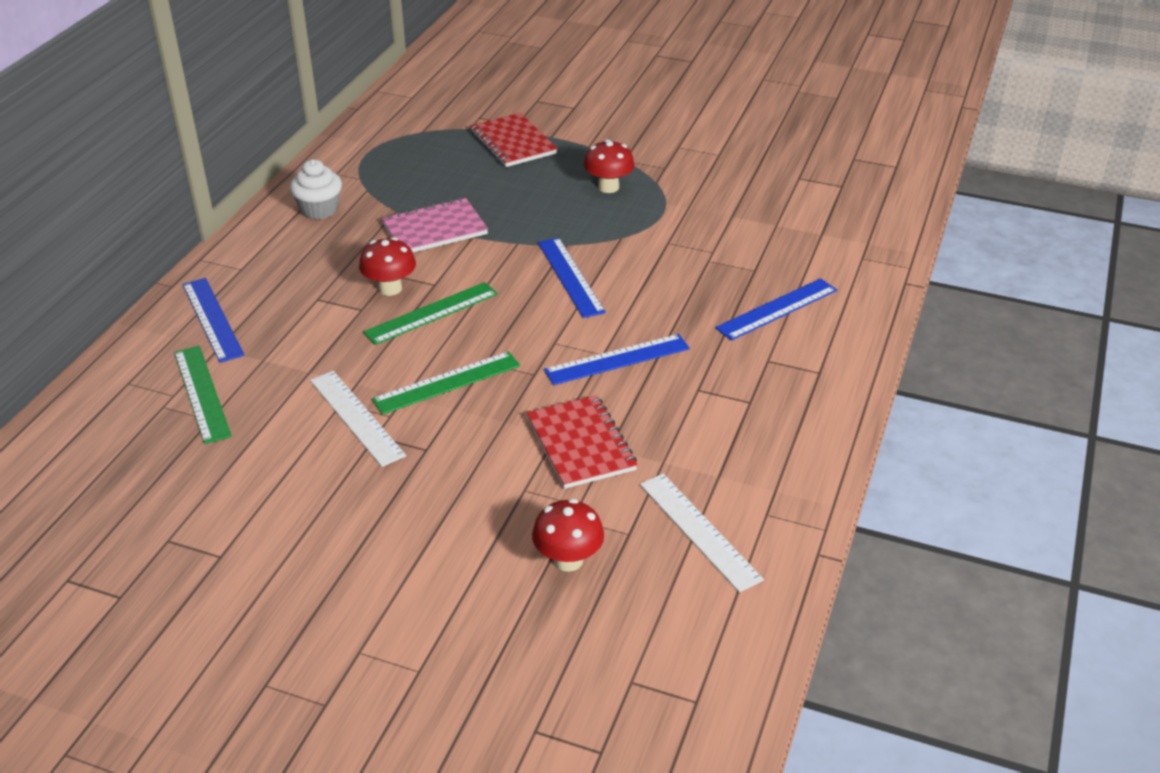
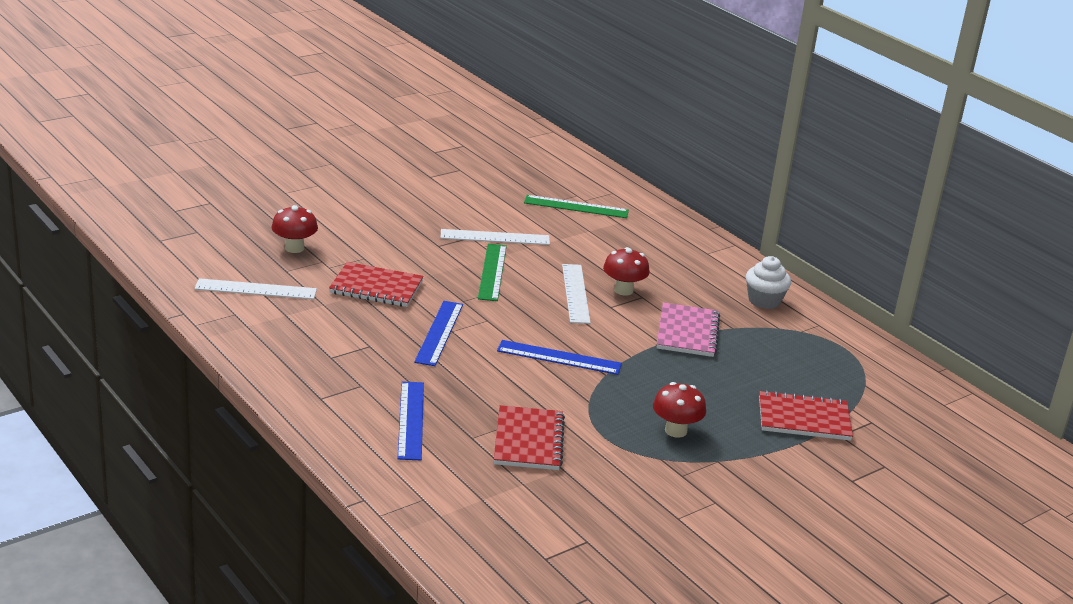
camera: 120 degrees right, 10 degrees down
blue ruler [182,278,244,363] -> none
green ruler [363,282,498,345] -> white ruler [562,264,591,324]
none -> red notebook [494,405,565,470]

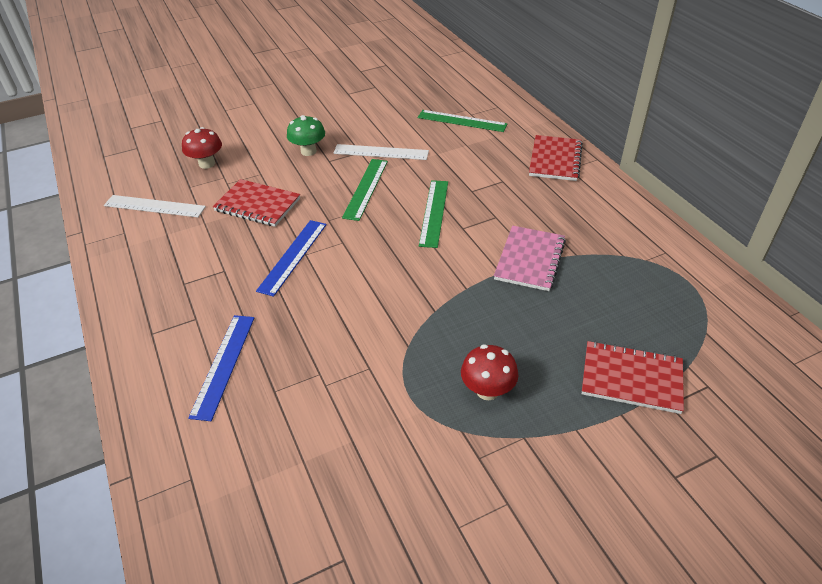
camera: 15 degrees right, 15 degrees up
red notebook [494,405,565,470] -> red notebook moved to [529,135,583,181]
blue ruler [497,340,622,375] -> none
white ruler [562,264,591,324] -> green ruler [419,180,448,248]
red mushroom [603,247,650,296] -> none
white cupcake [746,256,791,309] -> none
none -> green mushroom [287,115,325,156]

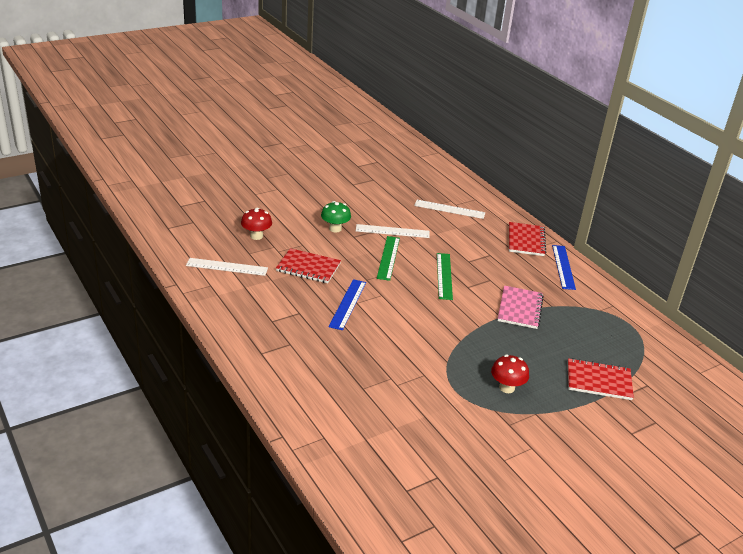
camera: 10 degrees left, 10 degrees down
blue ruler [188,315,254,421] -> blue ruler moved to [552,245,576,290]
green ruler [418,110,507,132] -> white ruler [414,200,485,219]

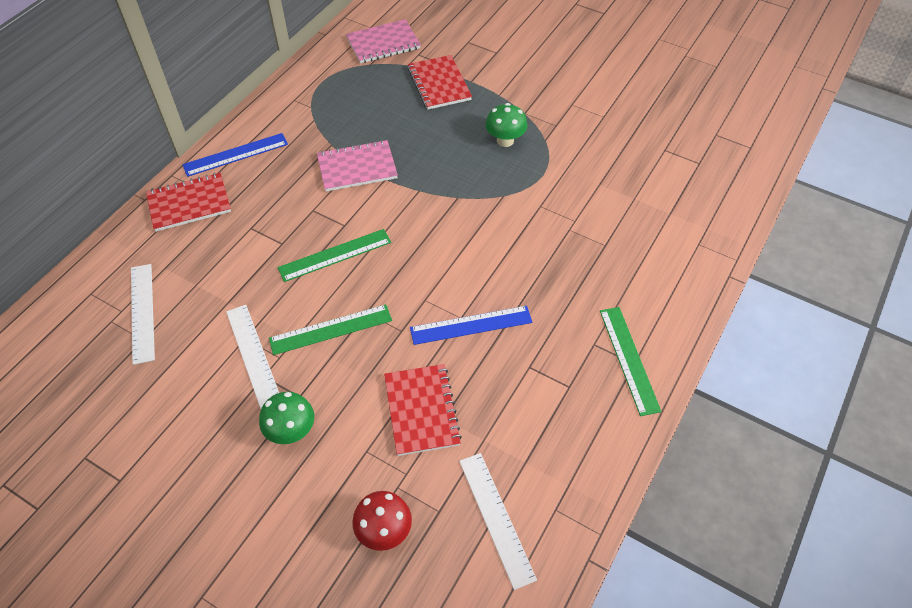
camera: 115 degrees left, 20 degrees up
red mushroom [491,355,529,393] -> green mushroom [485,103,527,147]
none -> pink notebook [346,19,421,64]
none -> green ruler [600,307,662,416]

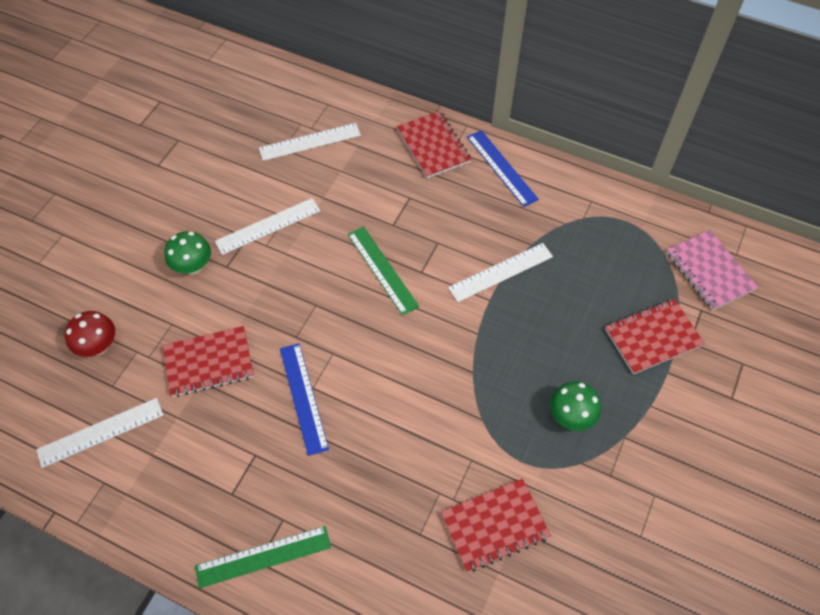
camera: 85 degrees right, 5 degrees up
green ruler [269,304,392,355] -> none
pink notebook [317,140,398,192] -> white ruler [448,243,553,302]
none -> red notebook [441,478,551,572]

